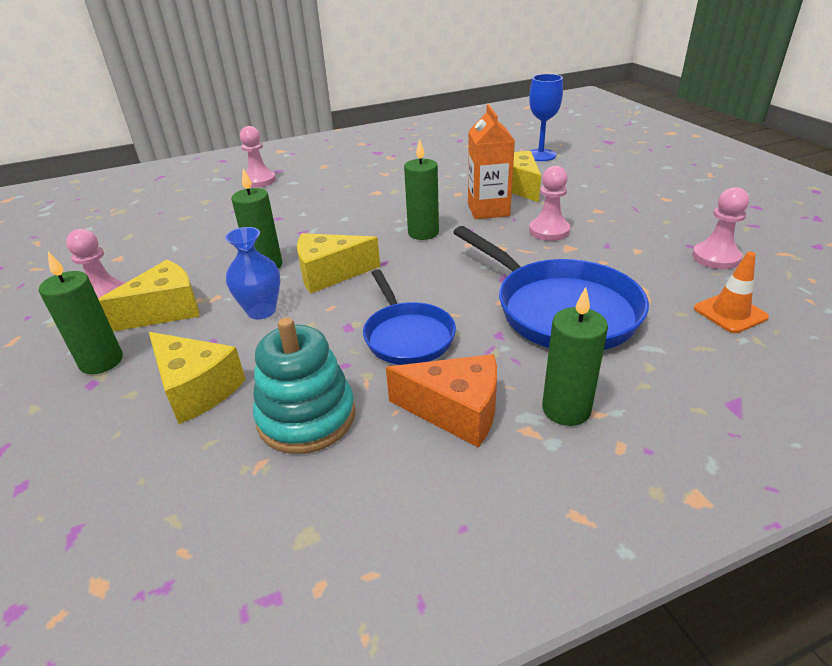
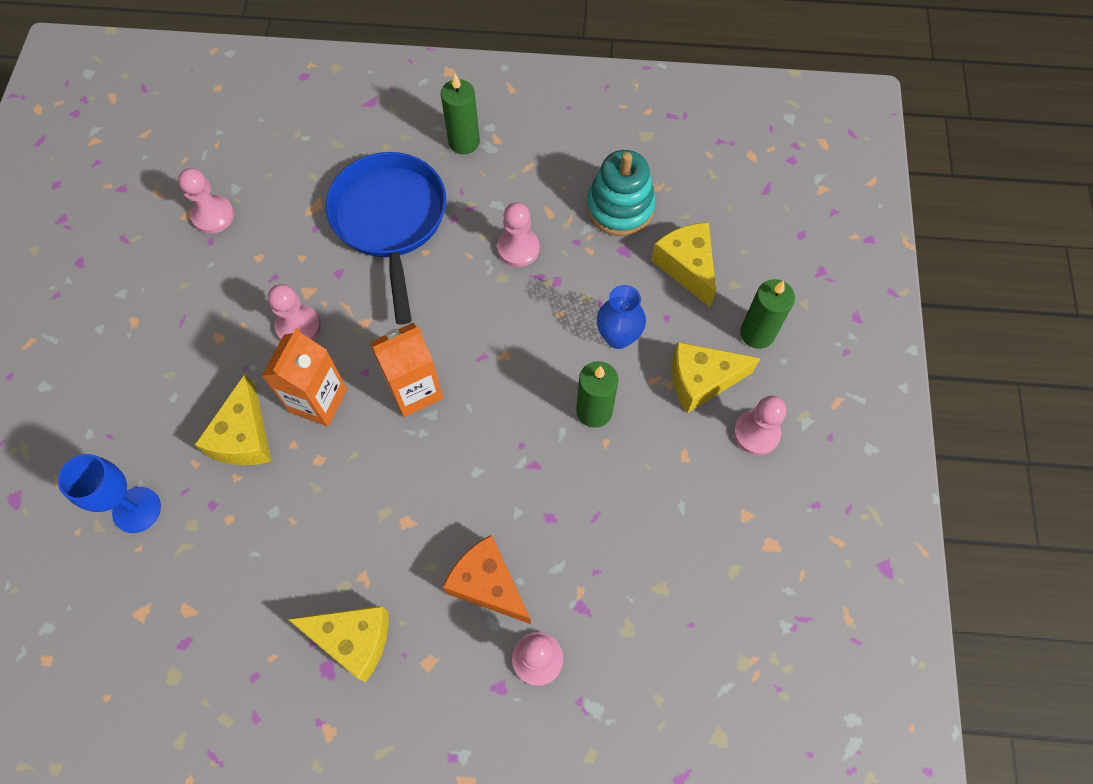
camera: 155 degrees left, 30 degrees up
yellow cheese [297,233,380,293] -> yellow cheese moved to [288,606,389,682]
blue pan [363,269,456,365] -> pink pawn [497,202,540,267]
orange cheese [386,354,497,448] -> orange cheese moved to [443,535,531,624]
green candle [404,139,439,240] -> orange carton [369,323,443,417]
orange traffic cone [694,252,769,333] -> none

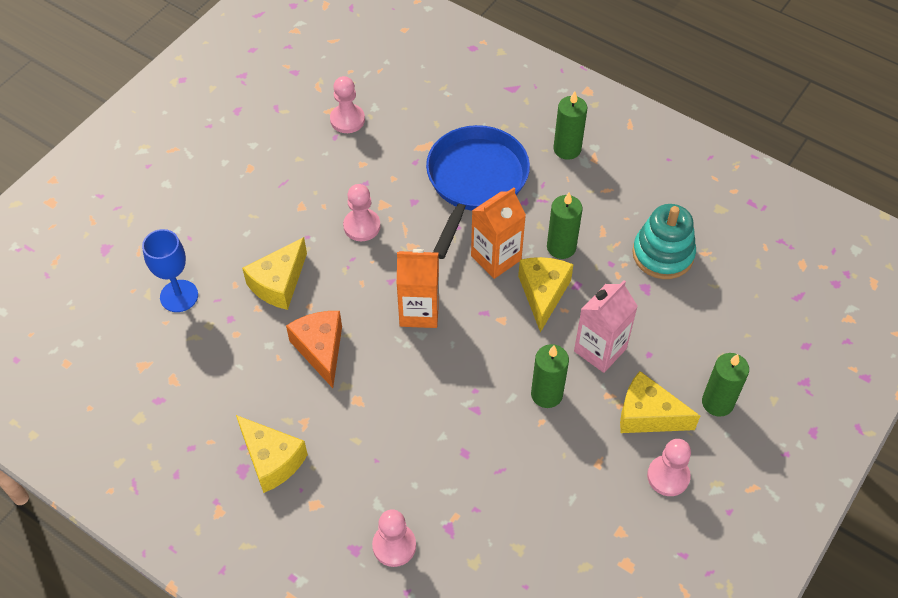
camera: 30 degrees right, 10 degrees down
orange carton [261,328,347,426] -> orange carton moved to [471,187,526,279]
orange cheese [443,535,531,624] -> orange cheese moved to [286,311,342,388]
pink pawn [497,202,540,267] -> green candle [547,192,583,259]
blue vase [597,285,646,349] -> pink carton [574,280,638,373]
yellow cheese [651,222,716,307] -> yellow cheese moved to [518,257,574,333]

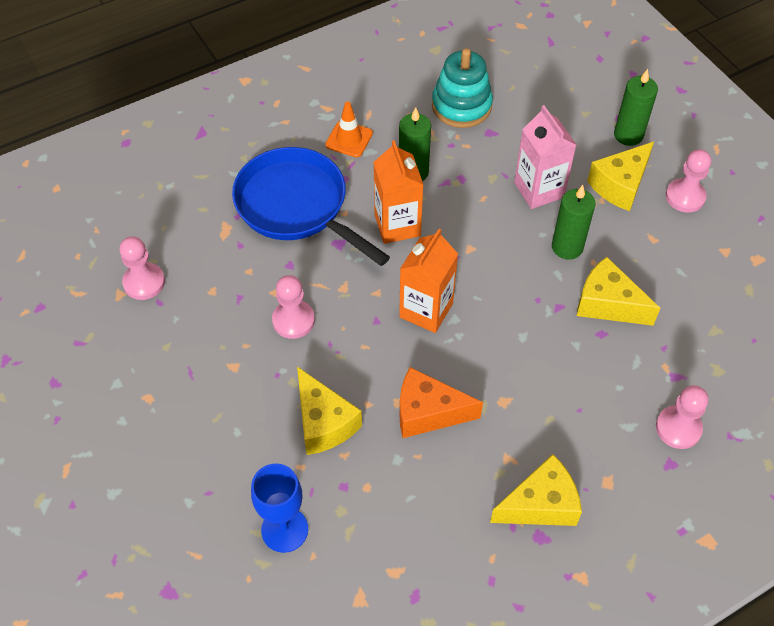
camera: 65 degrees left, 0 degrees up
yellow cheese [518,257,574,333] -> yellow cheese moved to [577,257,660,326]
green candle [553,91,587,160] -> none
none -> orange traffic cone [325,101,373,157]

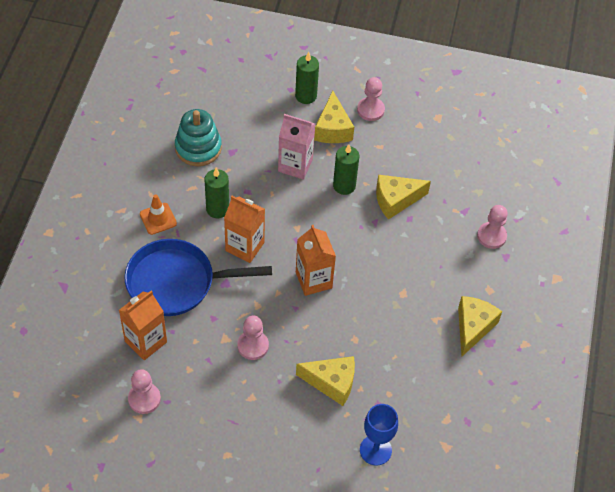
camera: 50 degrees left, 0 degrees up
orange cheese [400,367,483,438] -> none
none -> orange carton [119,291,167,360]

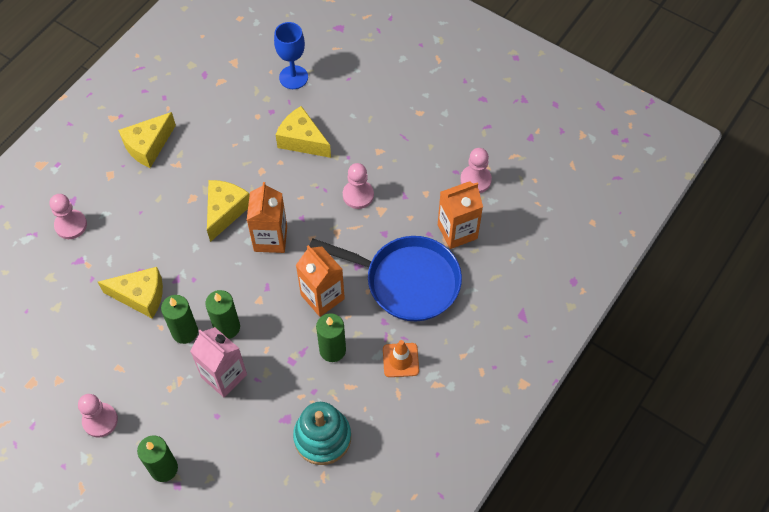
camera: 155 degrees left, 5 degrees up
yellow cheese [314,91,354,143] -> yellow cheese moved to [207,180,250,242]
none -> green candle [205,290,240,339]

